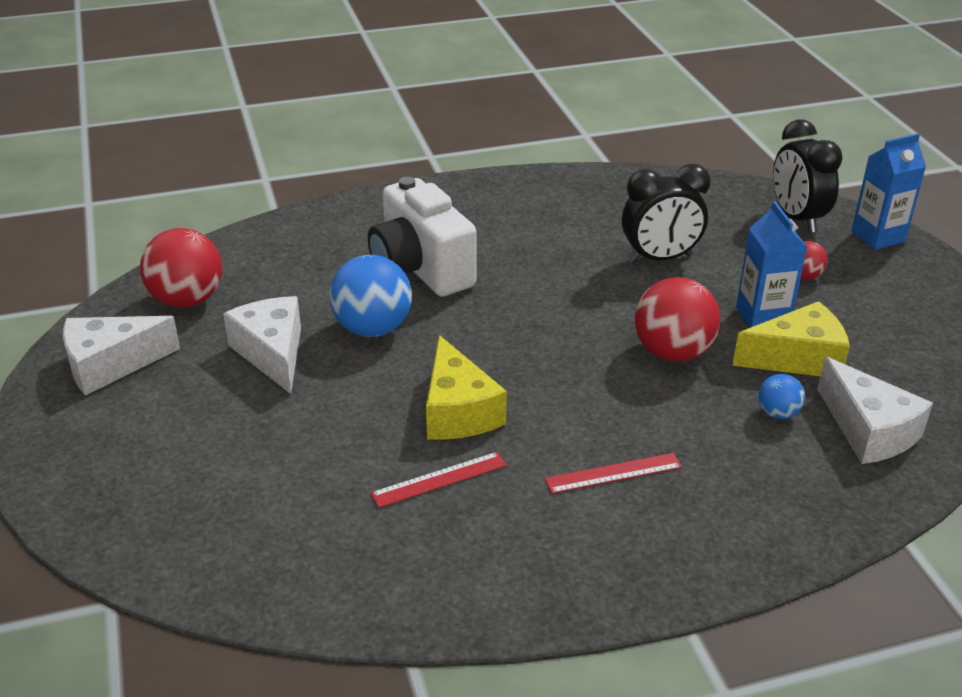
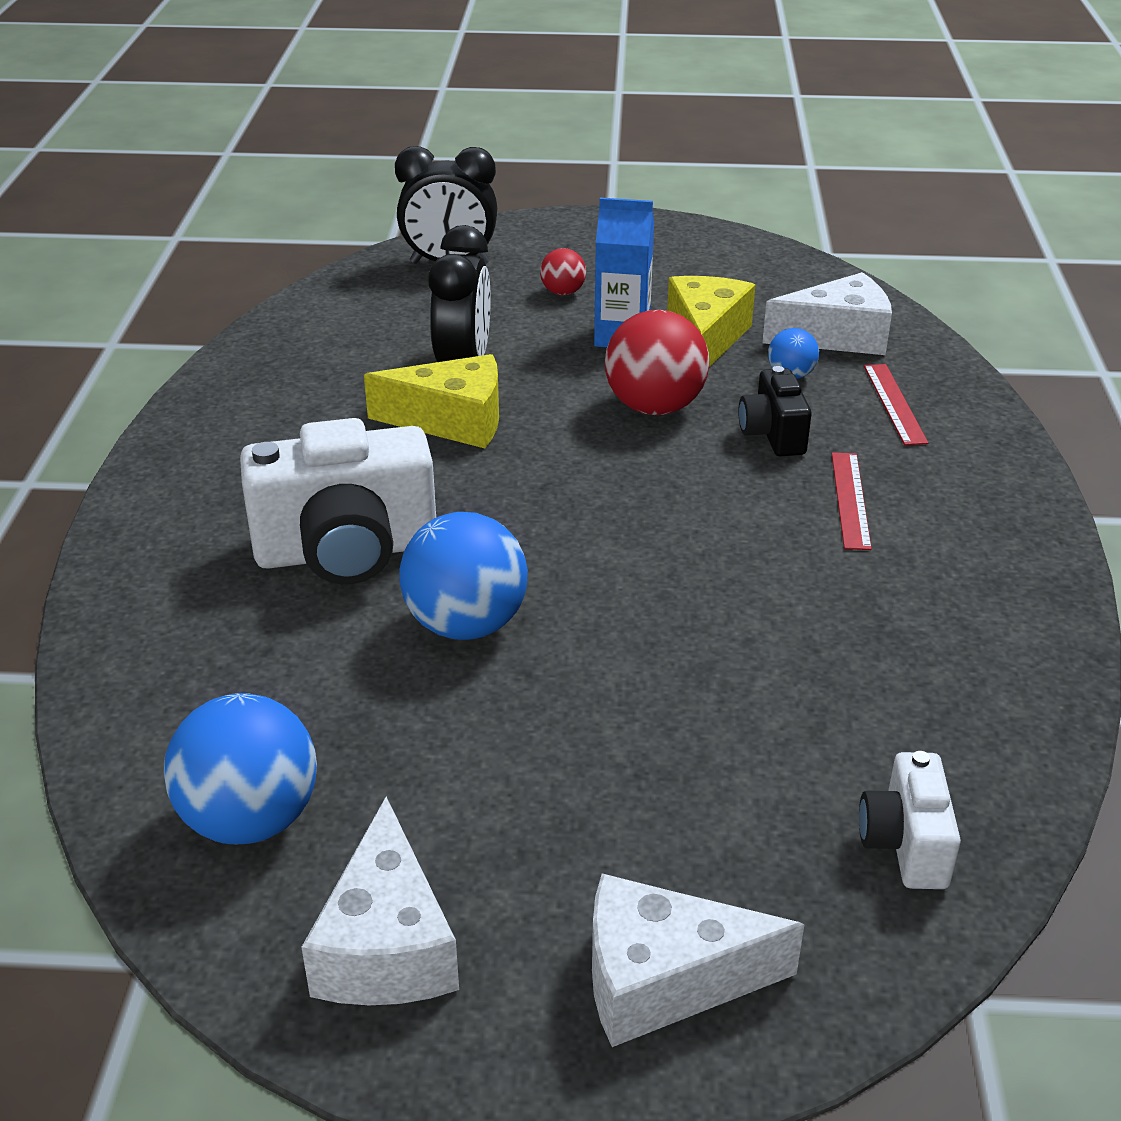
camera: 70 degrees left, 0 degrees up
red ball [140,228,222,308] -> blue ball [164,693,317,844]
white cheese [223,296,301,394] -> white cheese moved to [592,874,805,1047]
red ruler [370,452,507,508] -> red ruler moved to [864,364,928,445]
yellow cheese [426,335,507,440] -> yellow cheese moved to [364,354,499,448]
blue carton [851,134,926,250] -> none
none -> black camera [738,366,812,456]
none -> white camera [859,751,961,889]

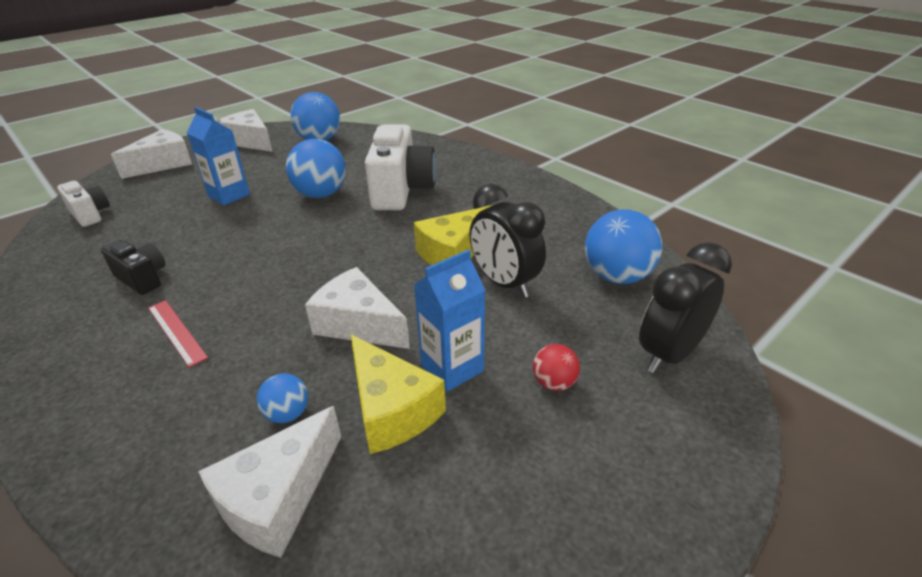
camera: 135 degrees right, 0 degrees up
white camera [240,418,436,584] -> white camera turned 150 degrees clockwise [365,125,436,210]
red ball [605,310,709,415] -> white cheese [305,267,410,349]
black camera [738,366,812,456] -> black camera moved to [101,240,165,295]
red ruler [864,364,928,445] -> none
none -> blue carton [187,107,250,205]
none -> blue ball [585,209,662,284]

